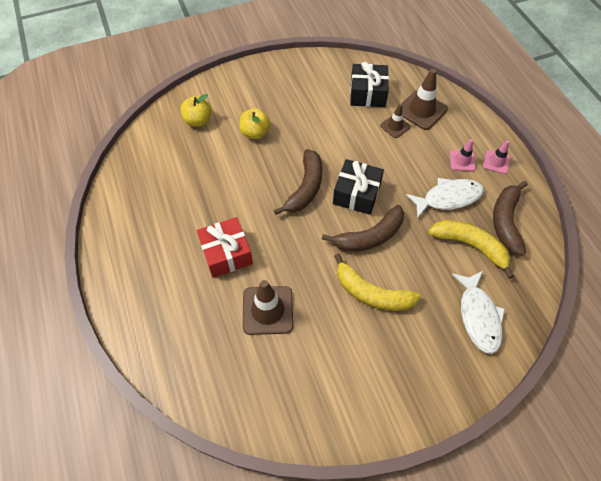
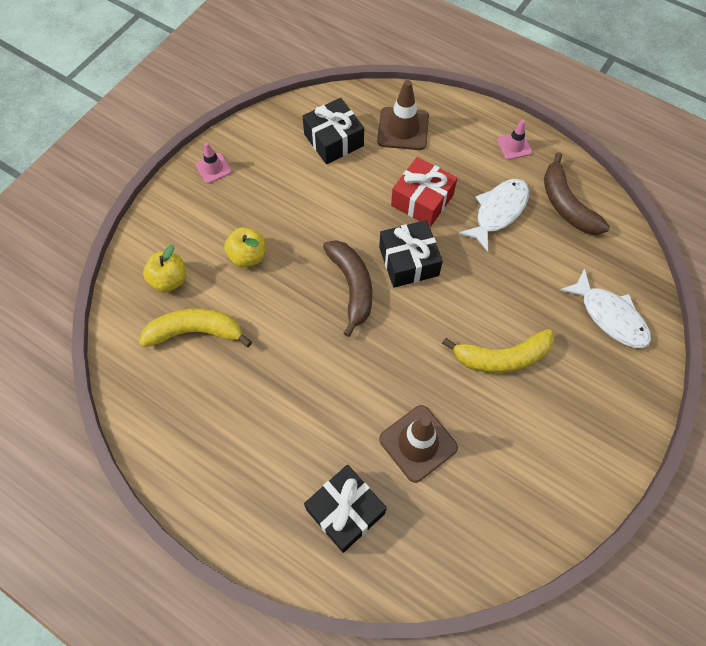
camera: 35 degrees left, 5 degrees up
red gift [197,217,253,278] -> red gift moved to [391,157,457,227]
brown banana [322,205,404,252] -> none
brown traffic cone [380,104,411,138] -> none
yellow banana [429,220,514,279] -> yellow banana moved to [139,308,252,347]
pink traffic cone [450,139,476,171] -> pink traffic cone moved to [196,142,232,184]
none -> black gift [304,465,387,553]

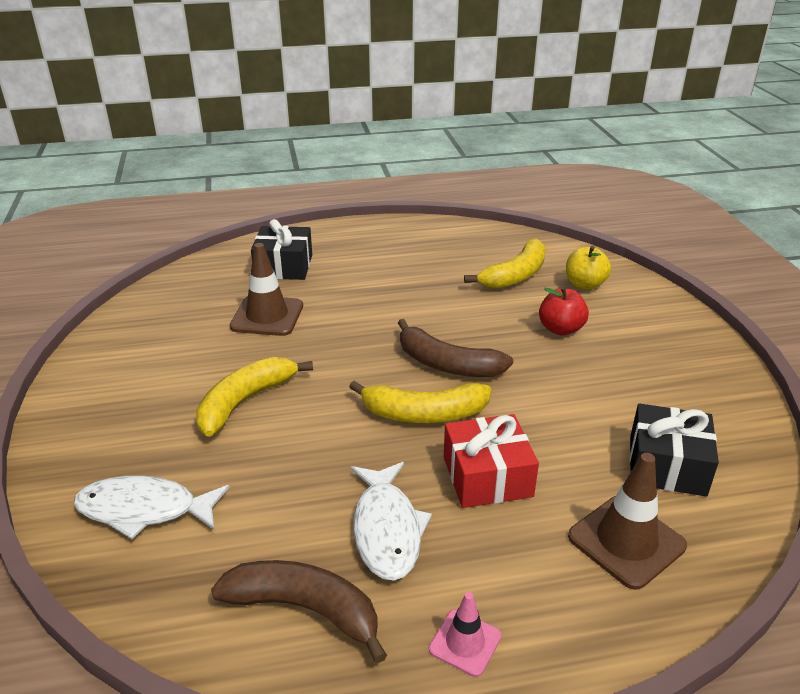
camera: 135 degrees right, 30 degrees down
pink traffic cone [196,142,232,184] -> none
yellow apple [224,227,265,268] -> red apple [539,286,589,336]
black gift [379,220,443,288] -> yellow banana [349,381,491,423]

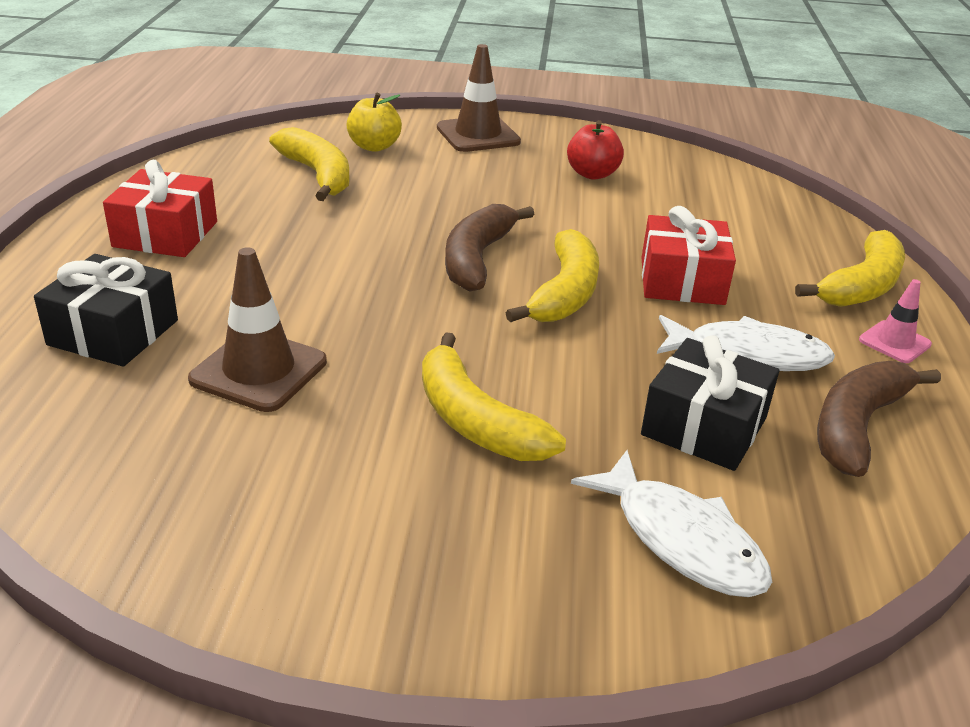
camera: 75 degrees left, 0 degrees up
white fish [73,476,229,539] -> white fish turned 60 degrees counterclockwise [571,450,772,597]
brown banana [398,319,513,377] -> brown banana turned 150 degrees clockwise [445,204,534,292]
red apple [539,286,589,336] -> red apple moved to [567,120,624,180]
brown traffic cone [568,453,687,590] -> brown traffic cone moved to [437,44,521,152]
black gift [630,403,719,497] -> black gift moved to [641,335,779,471]
none -> red gift [103,160,217,257]
none -> yellow banana [795,230,905,307]

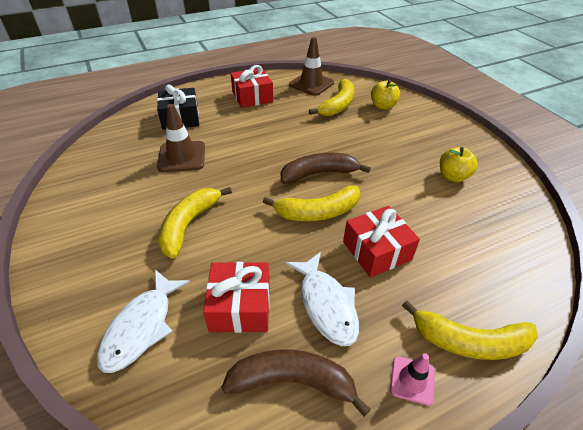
camera: 60 degrees right, 10 degrees up
brown traffic cone [437,44,521,152] -> brown traffic cone moved to [289,37,334,96]
red apple [567,120,624,180] -> yellow apple [440,147,478,182]
black gift [641,335,779,471] -> red gift [203,262,270,333]

